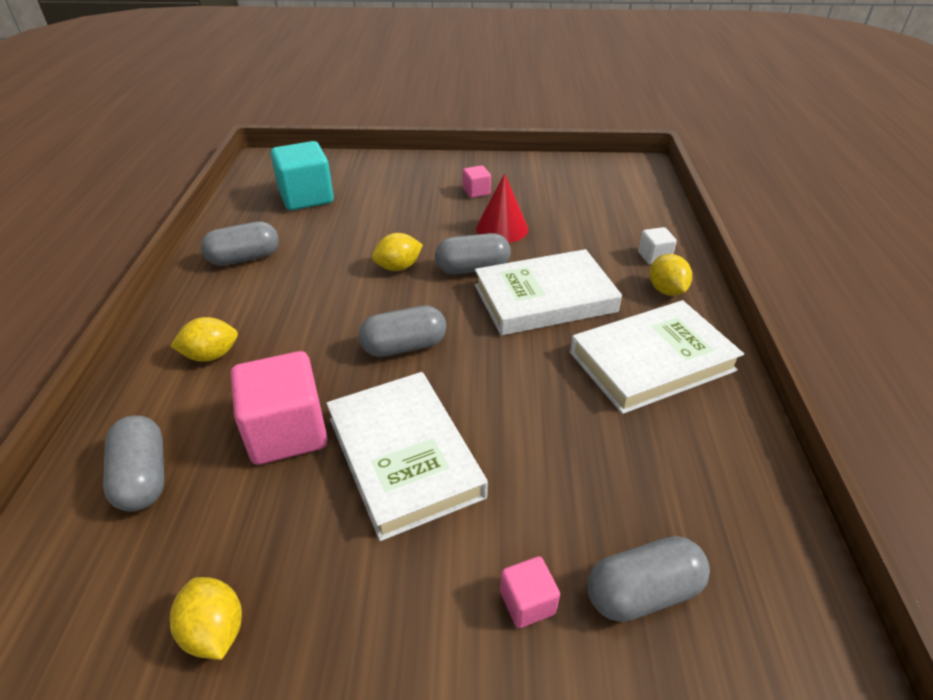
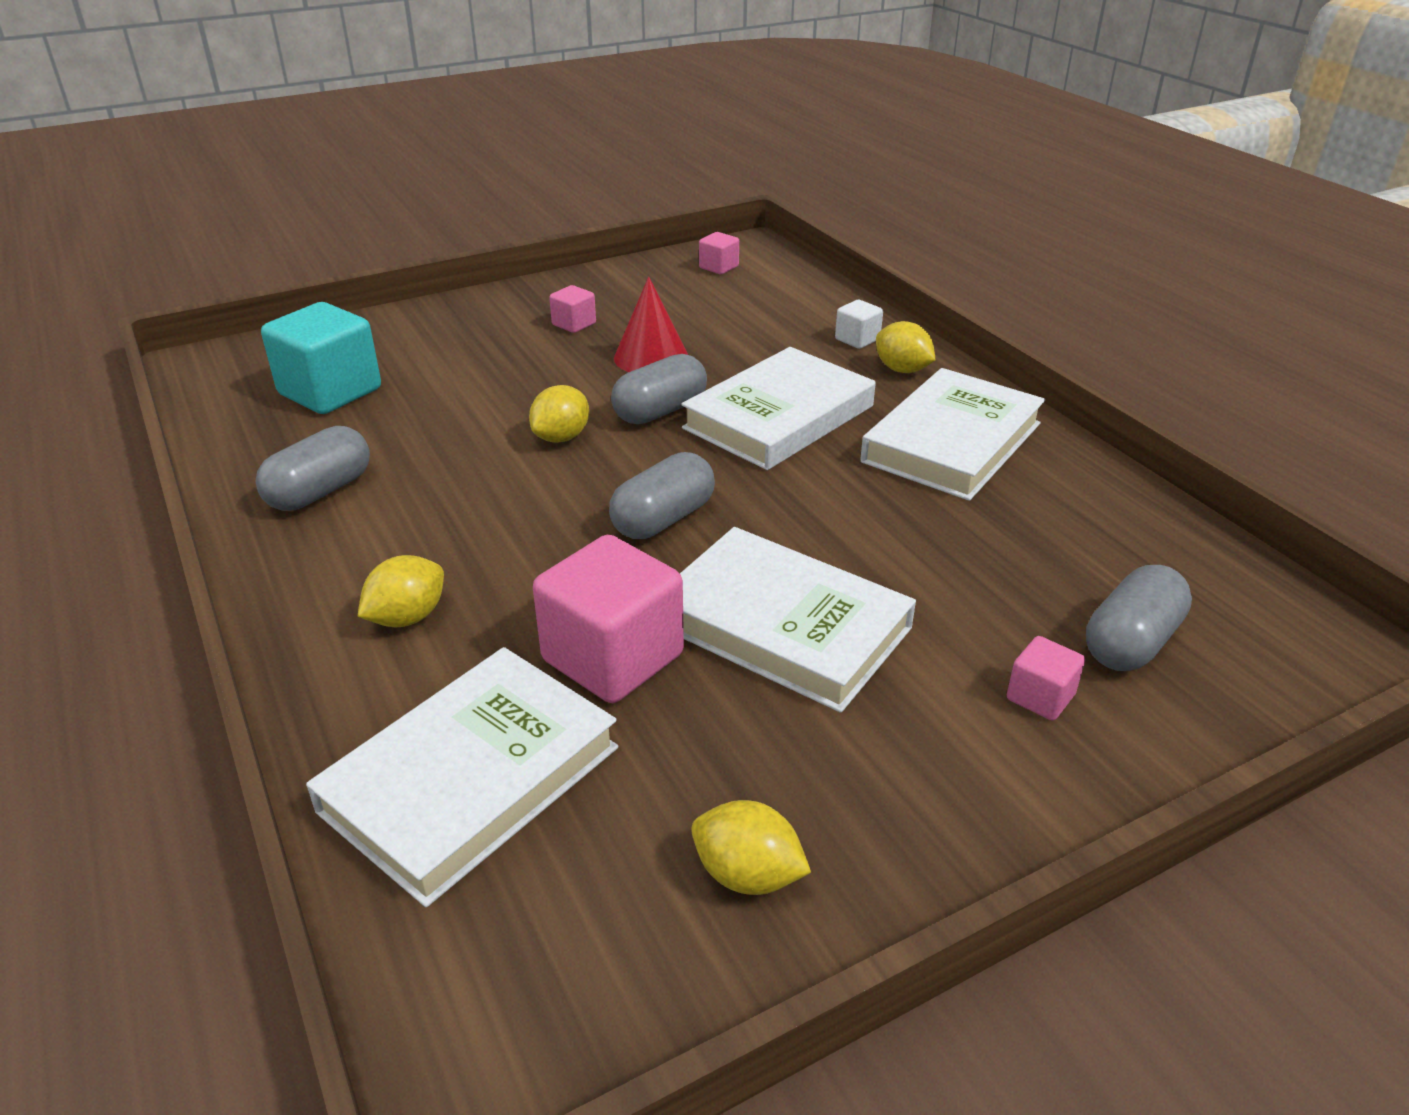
camera: 30 degrees left, 5 degrees down
grey capsule [103,415,165,512] -> white book [306,647,618,907]
none -> pink cube [699,232,739,274]

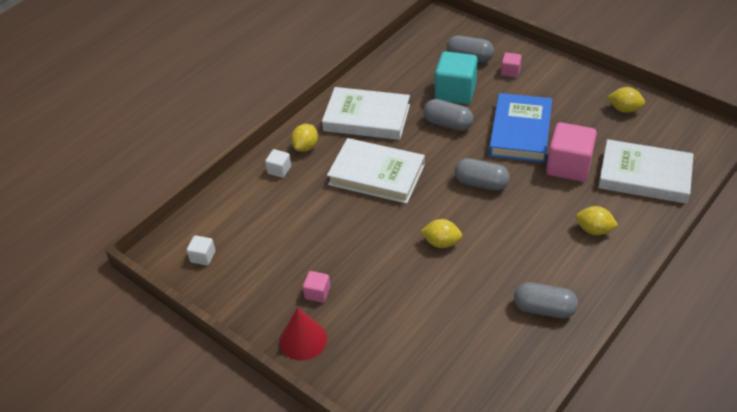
camera: 110 degrees left, 10 degrees up
turquoise cube [261,302,381,414] -> turquoise cube moved to [435,51,478,104]
grey capsule [611,354,707,424] -> grey capsule moved to [423,99,473,131]
red cone [614,277,688,372] -> red cone moved to [279,307,327,361]
white book [680,527,916,713] -> blue book [489,93,552,163]
yellow lemon [691,800,811,895] -> yellow lemon turned 75 degrees counterclockwise [607,87,645,113]
pink cube [699,232,739,274] -> white cube [187,235,216,265]

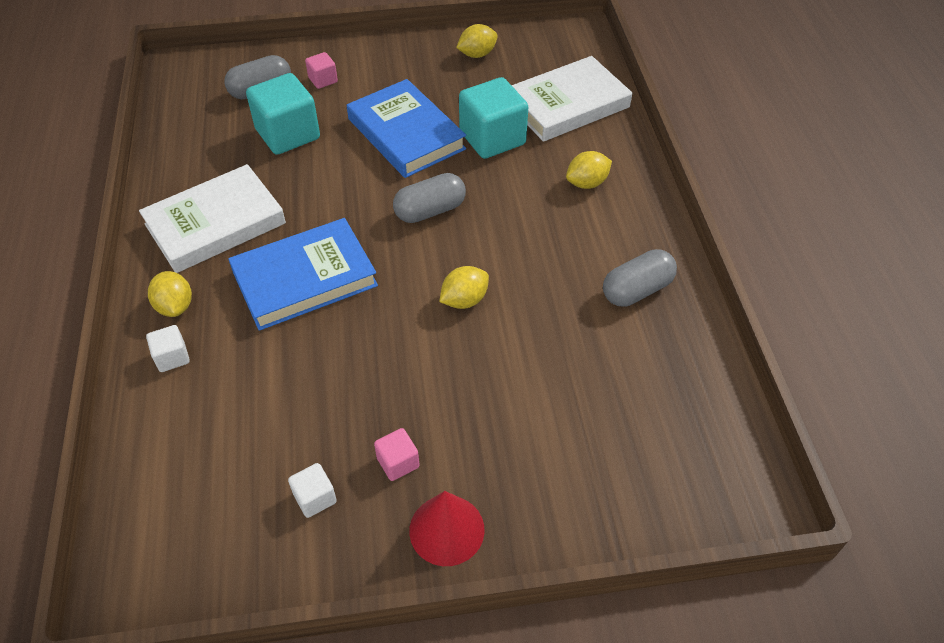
camera: 50 degrees left, 5 degrees up
white cube [187,235,216,265] -> white cube moved to [288,463,337,518]
white book [327,138,425,204] -> blue book [228,218,378,331]
grey capsule [423,99,473,131] -> none
pink cube [546,122,597,182] -> turquoise cube [459,77,528,159]

